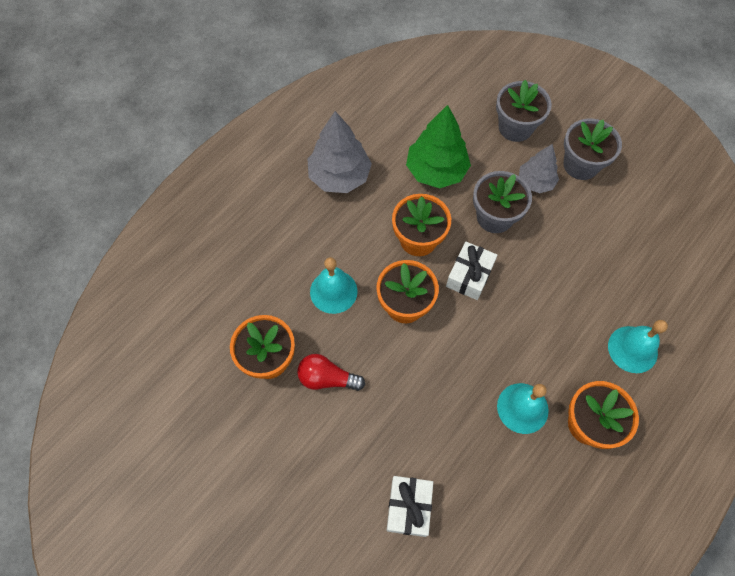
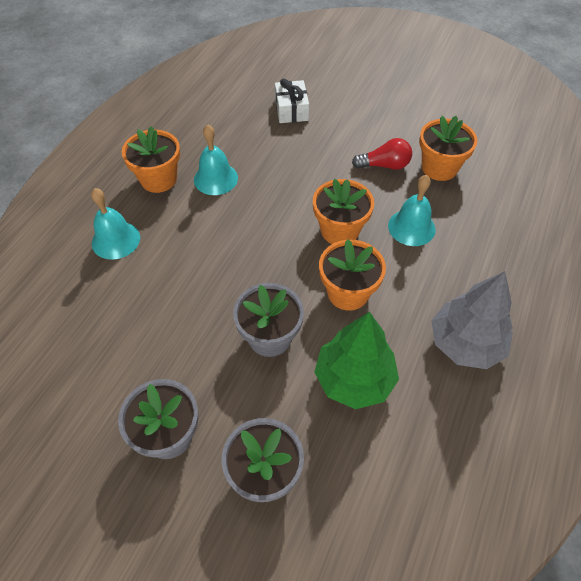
camera: 165 degrees right, 10 degrees down
white gift [446,242,497,300] -> none
grey tree [519,144,559,193] -> none

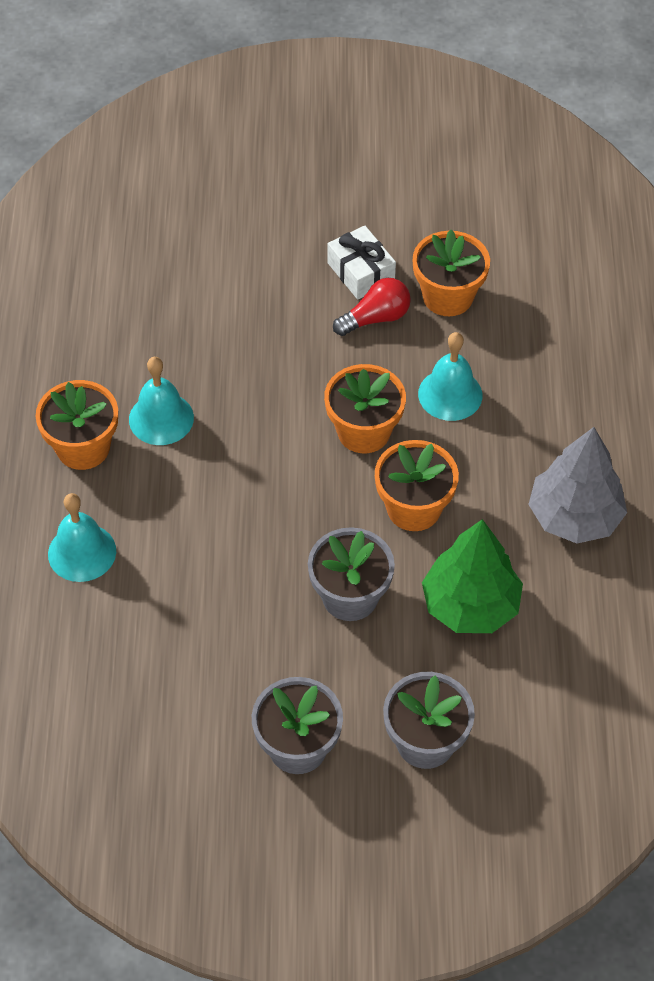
camera: 25 degrees left, 0 degrees up
white gift [275,79,309,123] -> white gift moved to [327,226,396,300]

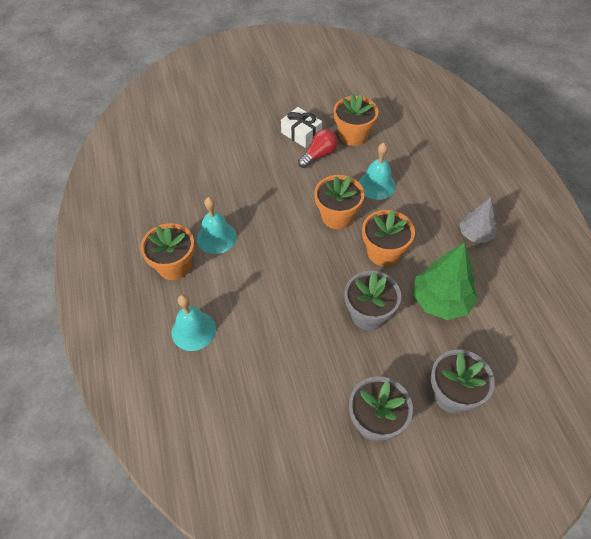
camera: 15 degrees left, 0 degrees up
grey tree [528,427,627,544] -> grey tree [459,197,497,243], size x0.63

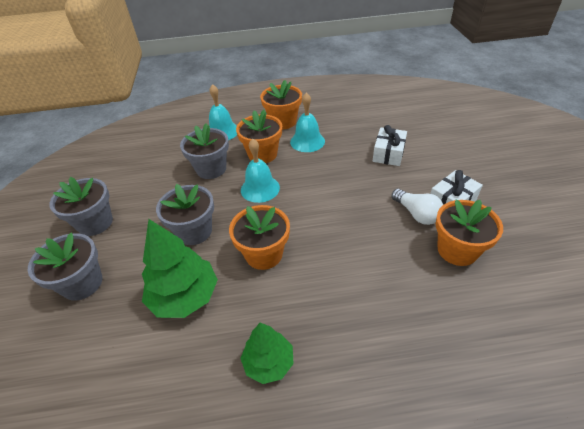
camera: 100 degrees right, 10 degrees down
red light bulb [298,129,338,168] -> white light bulb [391,189,443,225]
orange flower pot [314,175,365,229] -> orange flower pot moved to [236,110,282,163]
turquoise bell [359,143,396,200] -> turquoise bell moved to [241,139,280,203]
grey tree [459,197,497,243] -> green tree [240,323,294,384]
none -> grey flower pot [180,123,229,179]
none -> white gift [373,125,407,166]

